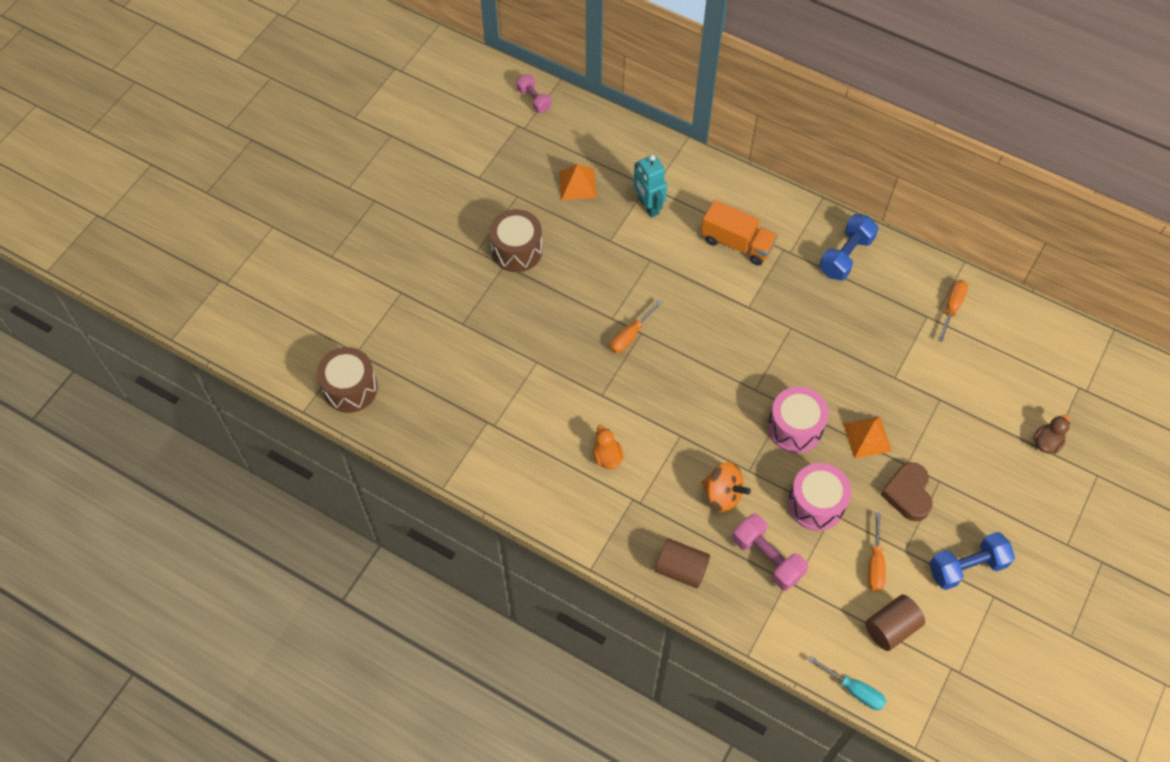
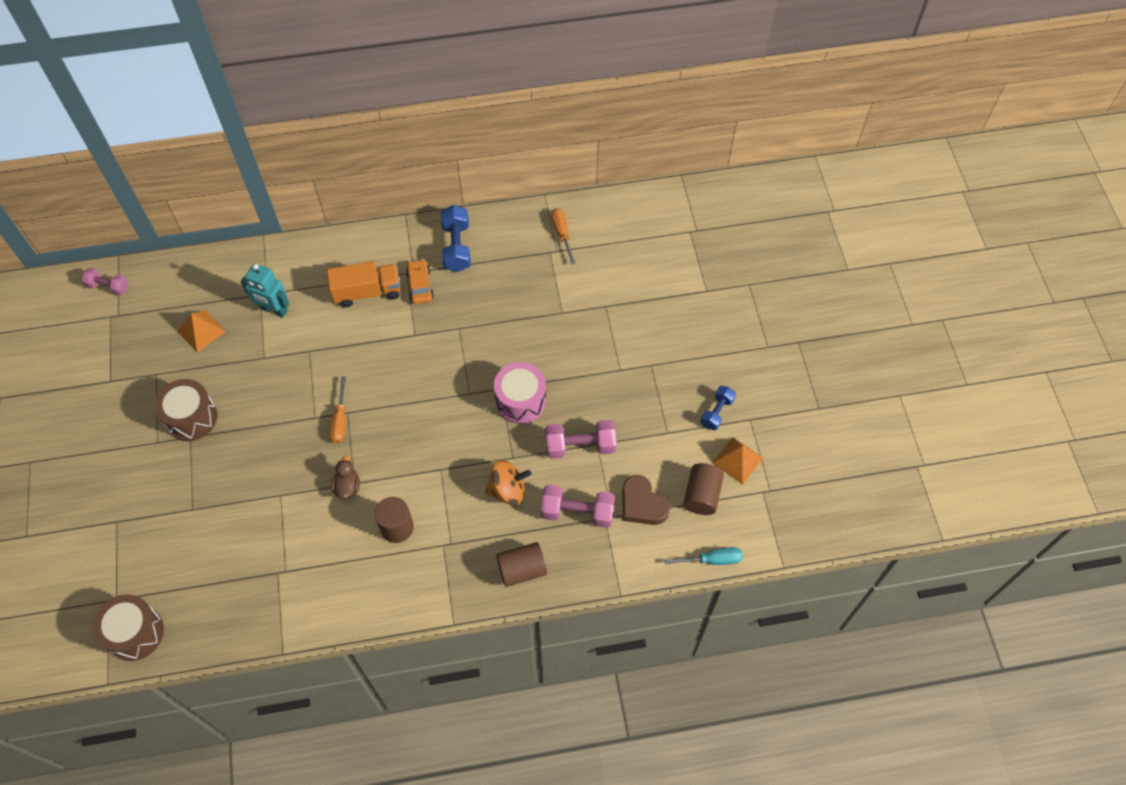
camera: 40 degrees left, 0 degrees up
orange duck [593,425,624,469] -> brown cylinder [374,497,414,543]
pink drum [788,463,851,531] -> pink dumbbell [545,420,617,459]
orange pyramid [843,417,892,458] -> orange pyramid moved to [712,437,763,485]
orange screwdriver [868,513,886,591] -> none
brown heart [880,462,933,521] -> brown heart moved to [622,475,670,525]
blue dumbbell [929,532,1015,590] -> blue dumbbell [700,386,736,430], size x0.64
brown duck [1033,415,1070,454] -> brown duck moved to [331,455,360,499]
none -> orange car [406,259,434,304]

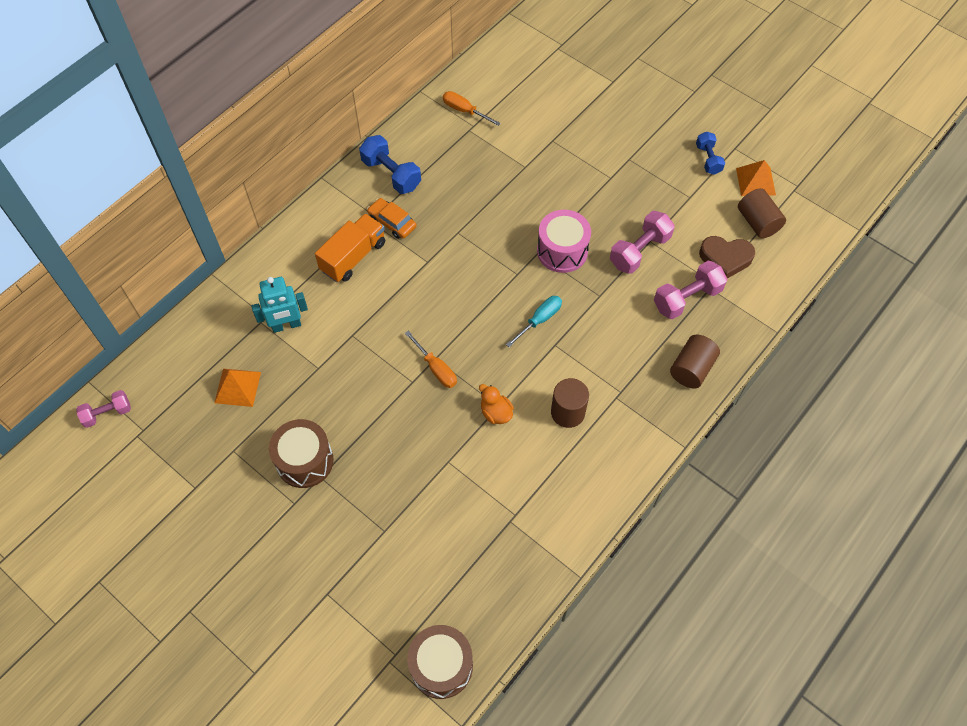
camera: 40 degrees left, 0 degrees up
brown duck [331,455,360,499] -> orange duck [479,384,514,424]
orange spinning top [485,460,531,505] -> none
turquoise screwdriver [665,547,743,565] -> turquoise screwdriver moved to [506,296,562,347]

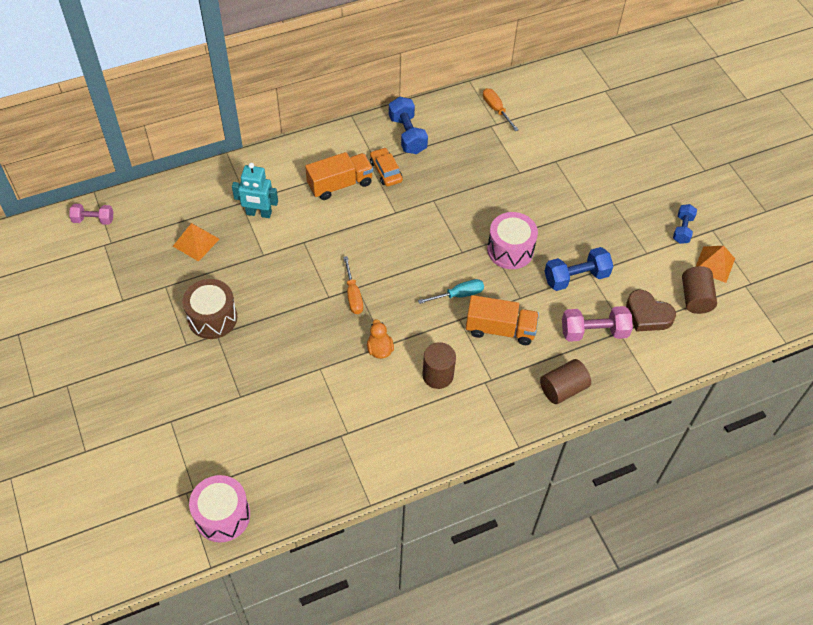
camera: 25 degrees right, 5 degrees down
brown drum [407,625,473,699] -> pink drum [189,475,250,542]
pink dumbbell [610,211,675,274] -> blue dumbbell [544,247,614,291]
none -> orange truck [466,295,539,345]

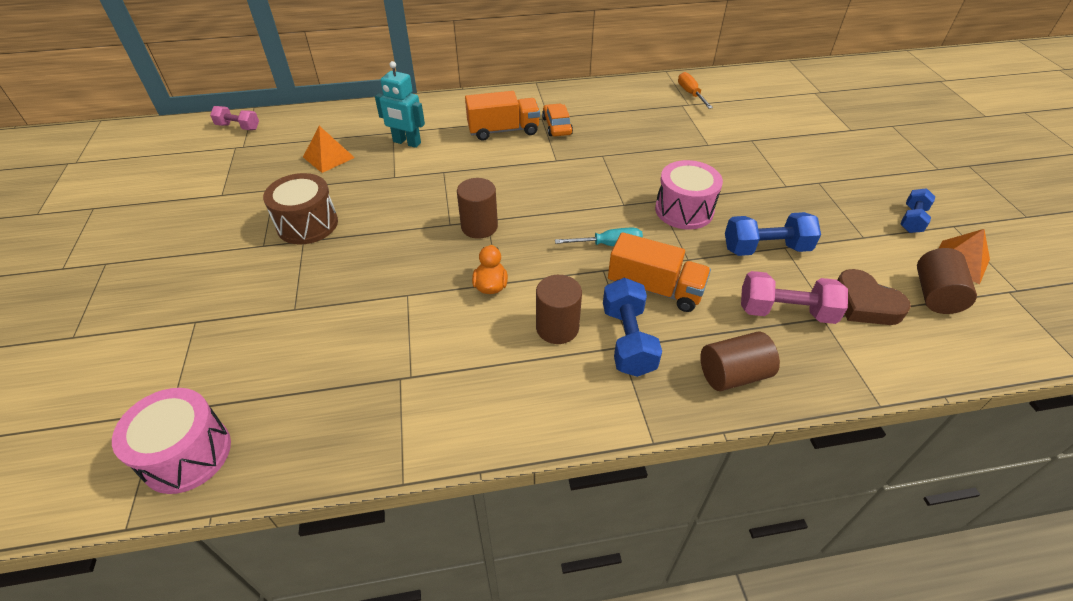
camera: 15 degrees right, 10 degrees down
orange screwdriver [343,256,363,314] -> brown cylinder [457,178,498,239]
blue dumbbell [389,97,428,154] -> blue dumbbell moved to [603,277,662,377]

